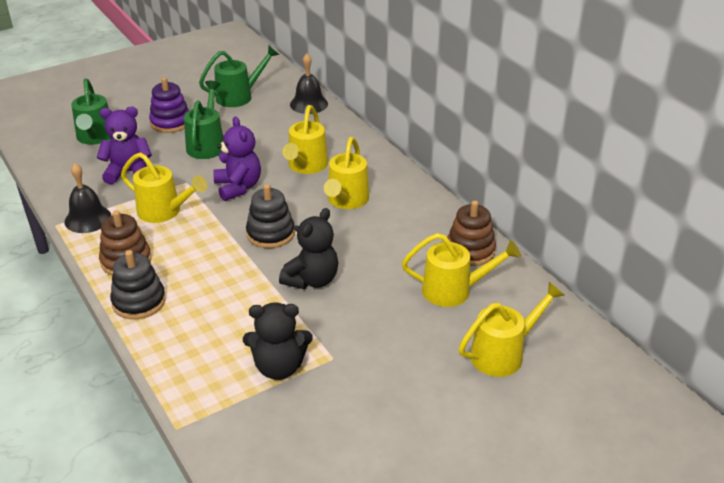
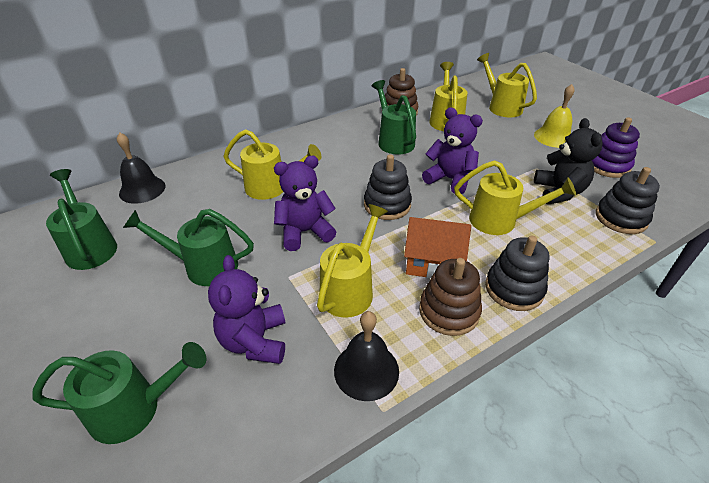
camera: 90 degrees left, 5 degrees up
purple stacking toy [149,77,189,133] -> purple stacking toy moved to [592,117,640,178]
black teddy bear [279,208,338,289] -> purple teddy bear [422,107,483,194]
yellow watering can [324,137,369,209] -> yellow watering can moved to [454,160,576,235]
none -> green watering can [372,80,416,154]
none -> orange house [404,217,471,279]
none -> yellow bell [534,84,575,148]
none -> black stacking toy [596,167,660,234]

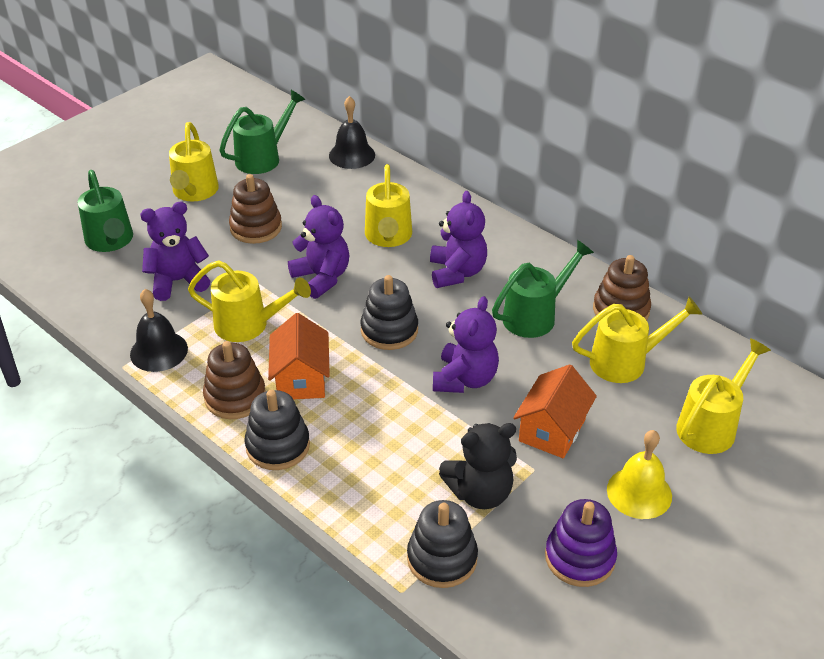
camera: 75 degrees right, 0 degrees up
green watering can [123,209,254,286] -> brown stacking toy [229,174,282,244]
yellow watering can [454,160,576,235] -> yellow watering can moved to [169,122,219,201]
none -> purple teddy bear [430,191,487,288]
none -> orange house [513,364,597,458]

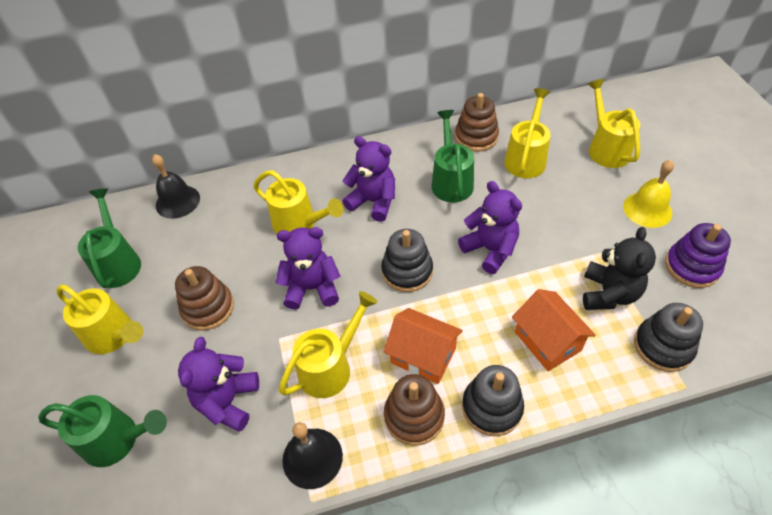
camera: 55 degrees left, 10 degrees up
orange house [513,364,597,458] -> orange house moved to [512,289,596,371]

